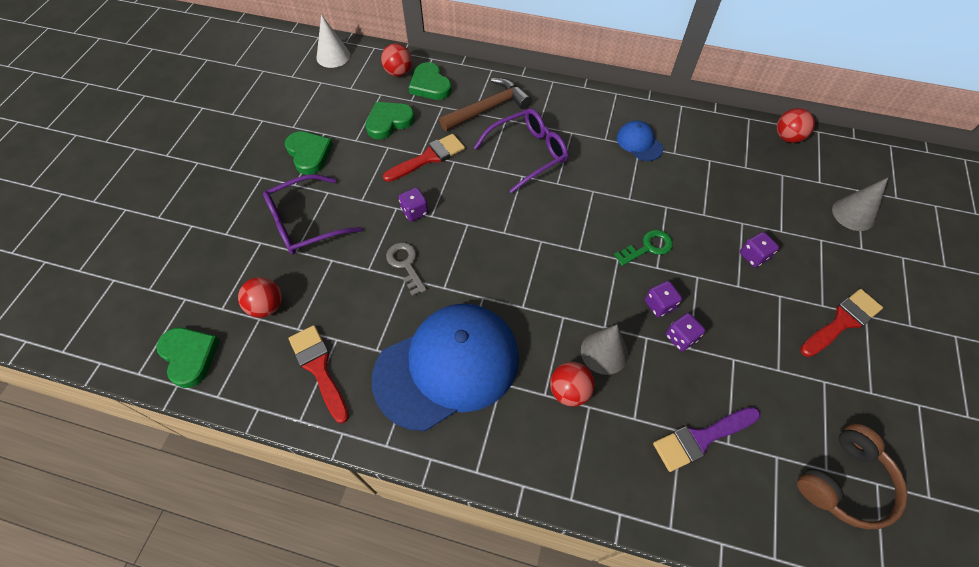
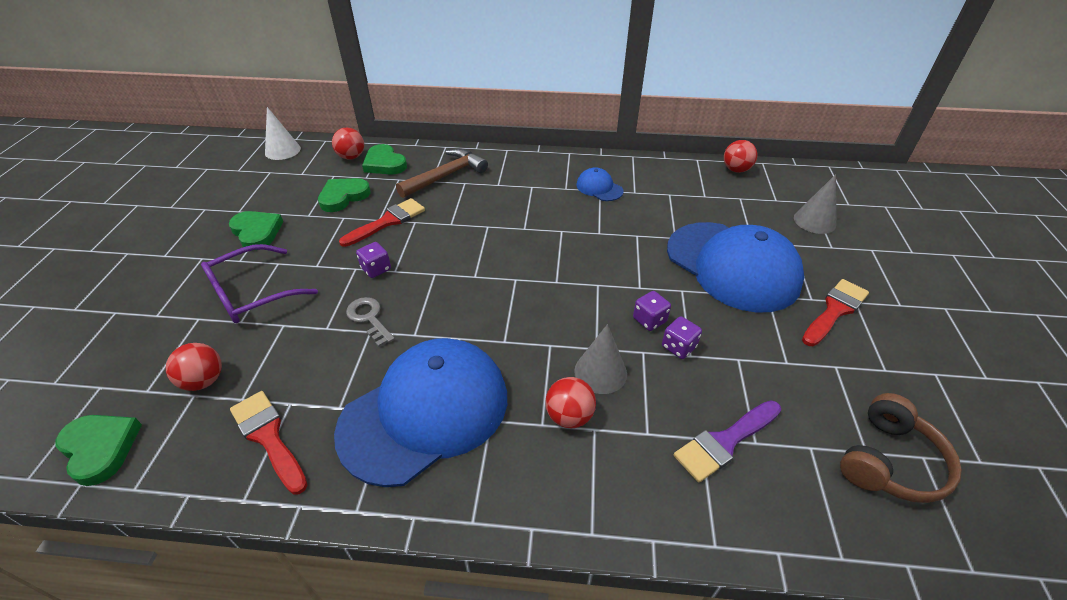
camera: 10 degrees left, 15 degrees down
purple glasses [474,108,568,193] -> none
green key [614,230,673,266] -> none
purple dice [740,232,779,267] -> blue cap [667,222,804,313]

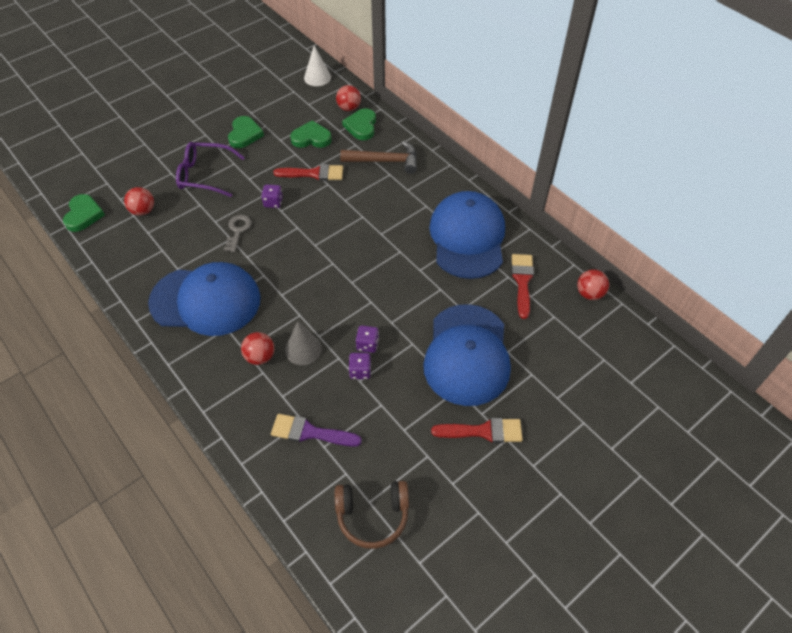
camera: 45 degrees right, 10 degrees up
red brush [230,391,307,495] -> red brush moved to [511,254,534,319]
blue cap [576,167,623,201] -> blue cap [429,191,505,279], size x2.35
grey cone [794,174,836,234] -> none

